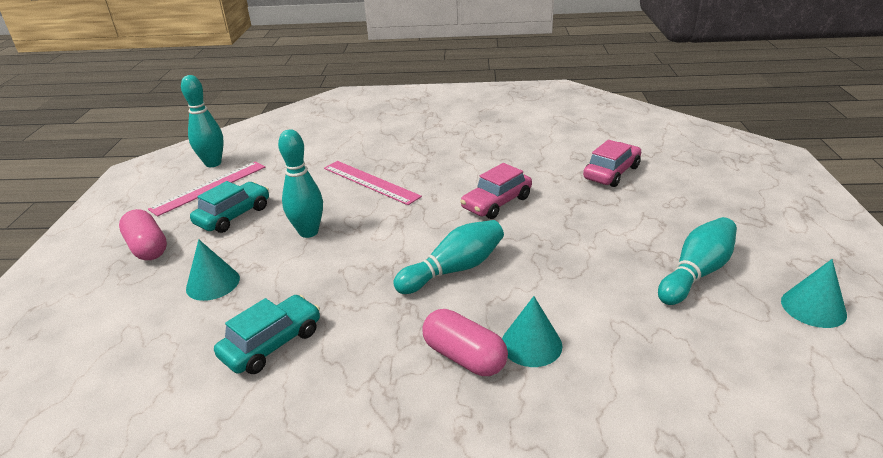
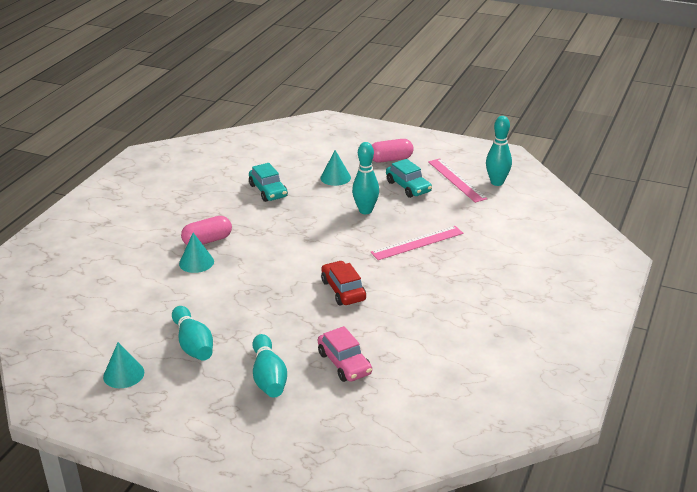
camera: 110 degrees right, 0 degrees up
turquoise bowling pin [393,220,504,294] -> turquoise bowling pin moved to [252,334,287,398]
pink car [460,163,532,219] -> red car [321,261,366,305]

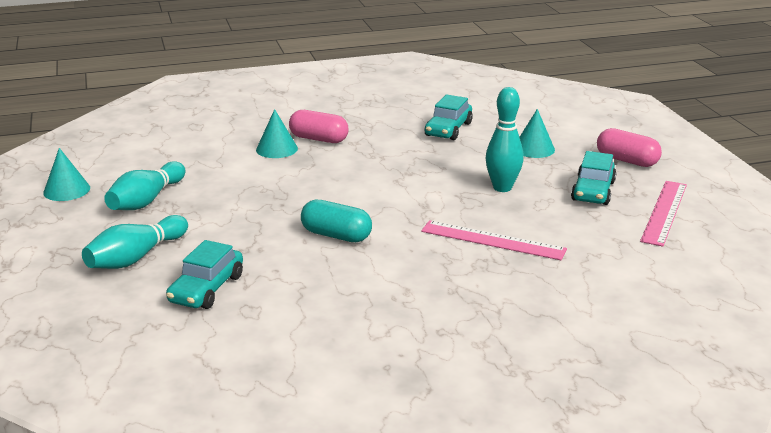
camera: 50 degrees right, 5 degrees down
pink car [318,326,372,382] -> turquoise car [166,240,243,309]
red car [321,261,366,305] -> turquoise capsule [301,200,372,242]
turquoise bowling pin [486,116,512,186] -> none

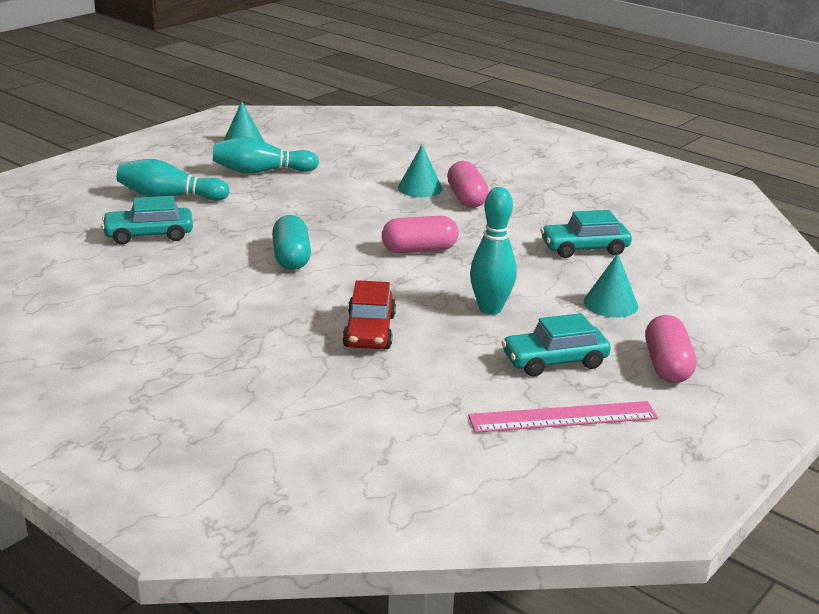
camera: 55 degrees right, 0 degrees up
pink ruler [421,220,567,260] -> red car [342,280,396,349]
none -> pink capsule [382,216,459,253]

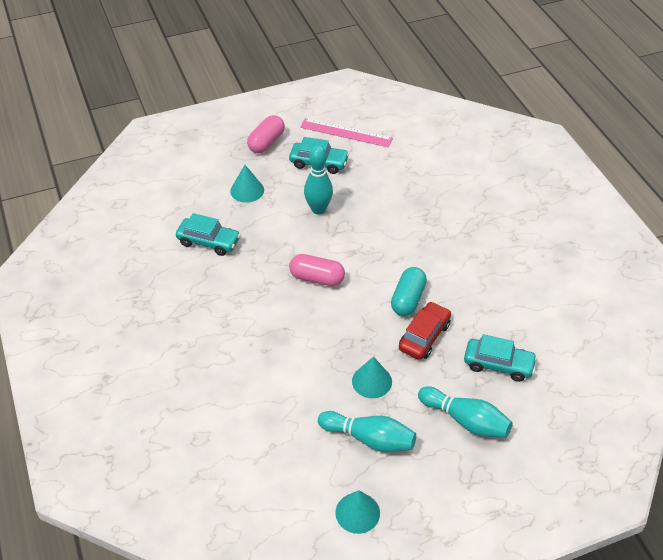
camera: 150 degrees left, 20 degrees up
red car [342,280,396,349] -> red car moved to [399,301,451,360]
turquoise cone [398,145,443,197] -> turquoise cone moved to [352,357,392,398]
pink capsule [447,161,489,208] -> none

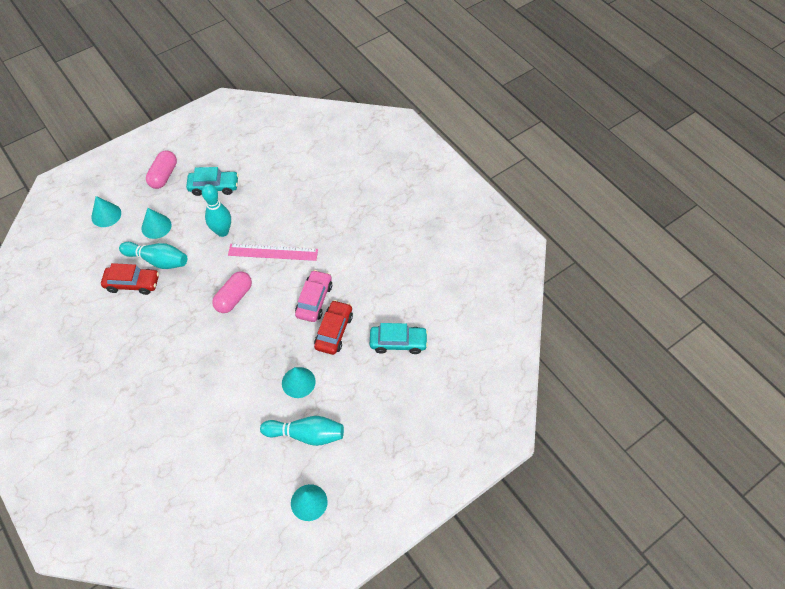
camera: 15 degrees left, 10 degrees up
turquoise car [176,213,241,256] -> red car [101,263,159,295]
pink capsule [289,254,345,286] -> pink capsule turned 60 degrees counterclockwise [212,272,252,313]
pink ruler [300,118,393,147] -> pink ruler moved to [228,244,318,261]
turquoise capsule [391,267,427,316] -> pink car [295,270,332,322]
turquoise bowling pin [418,386,513,438] -> turquoise bowling pin moved to [119,242,187,269]
none -> turquoise cone [91,196,121,227]

